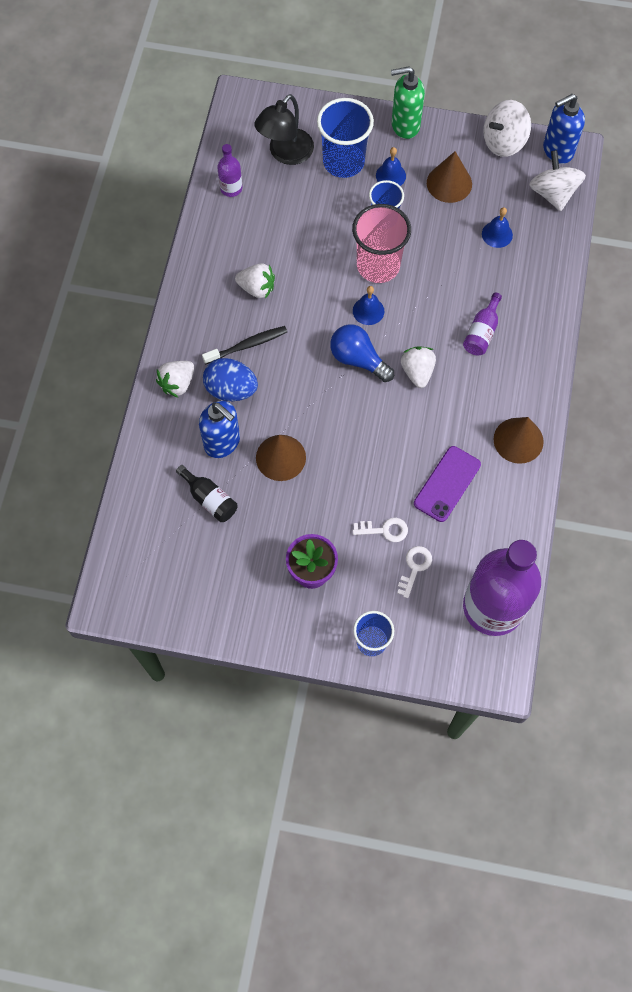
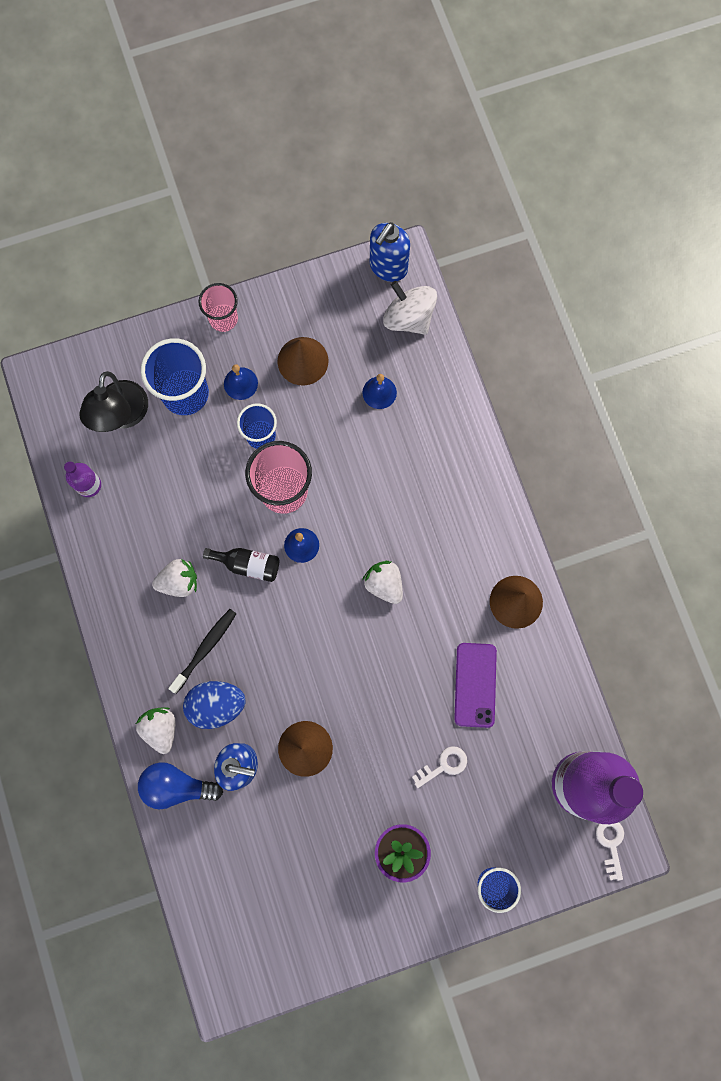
camera: 30 degrees left, 10 degrees up
white strawberry [156,361,194,398] -> white strawberry turned 150 degrees clockwise [136,707,175,754]
black bottle [176,465,237,522] -> black bottle moved to [203,548,280,582]
blue light bulb [330,324,394,382] -> blue light bulb moved to [138,762,223,809]
green soap dispenser [391,66,425,139] -> pink cup [199,283,238,332]
white key [397,546,432,598] -> white key moved to [596,822,624,881]
purple bottle [463,292,502,356] -> none
white spinning top [483,100,531,157] -> none

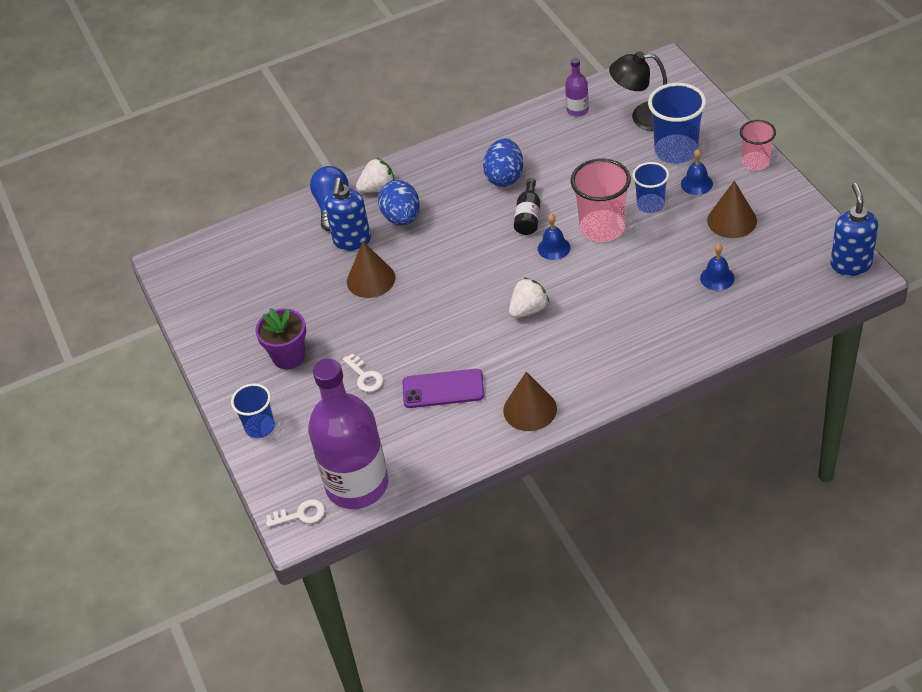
camera: 90 degrees right, 30 degrees down
white strawberry [152,559,197,597] -> blue egg [483,138,523,187]
black toothbrush [168,609,236,694] -> none
blue soap dispenser [370,222,410,282] -> blue soap dispenser turned 60 degrees clockwise [830,183,878,276]
white spinning top [383,281,437,335] -> none

